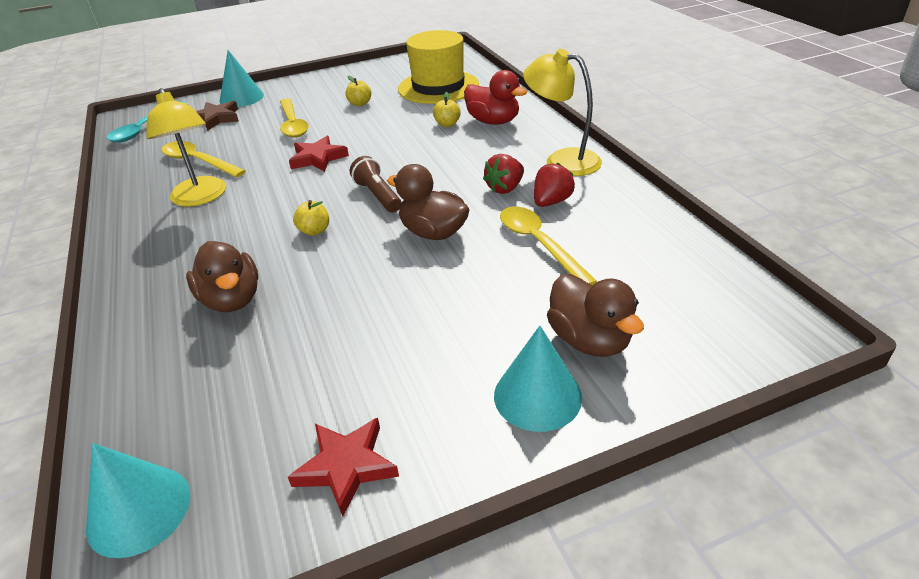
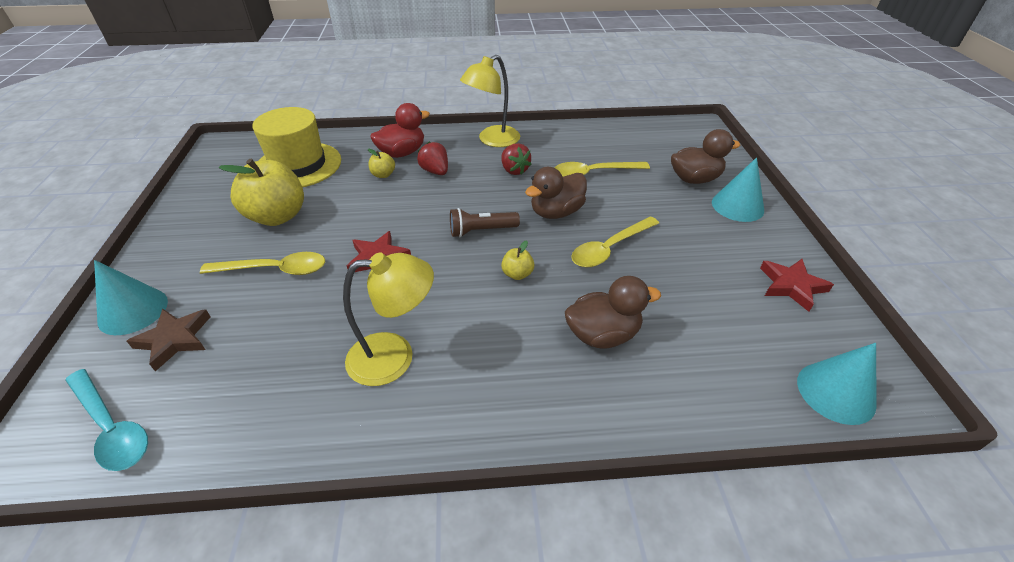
camera: 75 degrees left, 5 degrees up
yellow spoon [161,141,246,177] -> yellow spoon moved to [571,216,659,267]
yellow apple [345,76,371,106] -> yellow apple [219,159,304,226], size x2.25
red strawberry [534,163,575,207] -> red strawberry moved to [417,142,448,175]

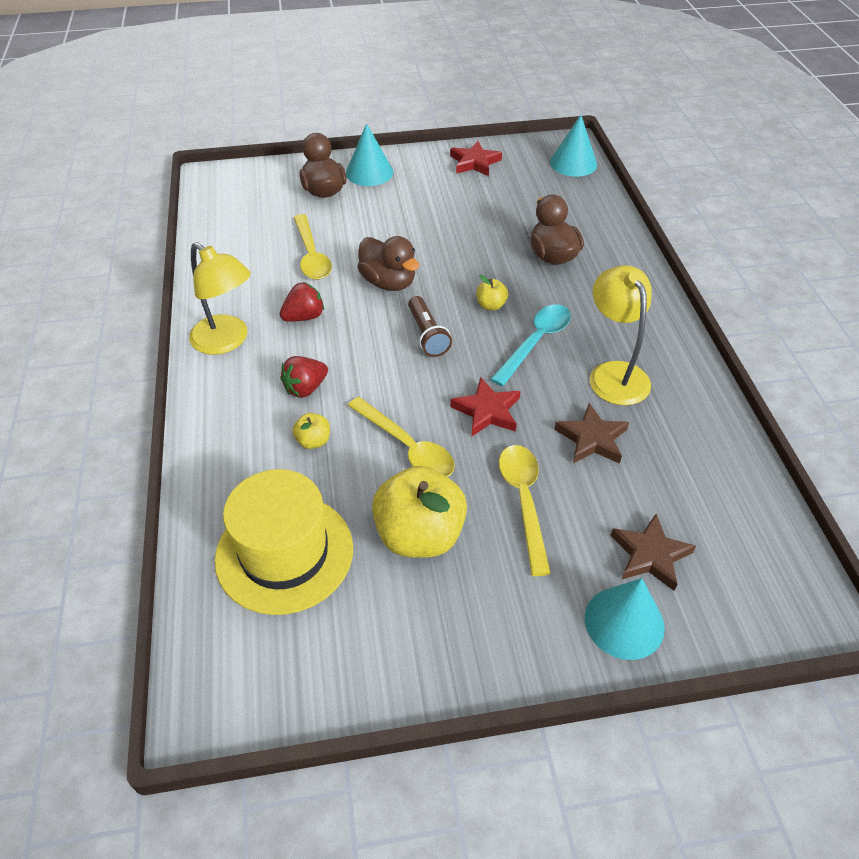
camera: 95 degrees left, 5 degrees up
turquoise spoon [65,369,148,471] -> turquoise spoon moved to [490,305,571,386]
red duck [370,103,430,158] -> none
yellow spoon [571,216,659,267] -> yellow spoon moved to [348,397,455,477]
none -> brown star [554,403,629,464]

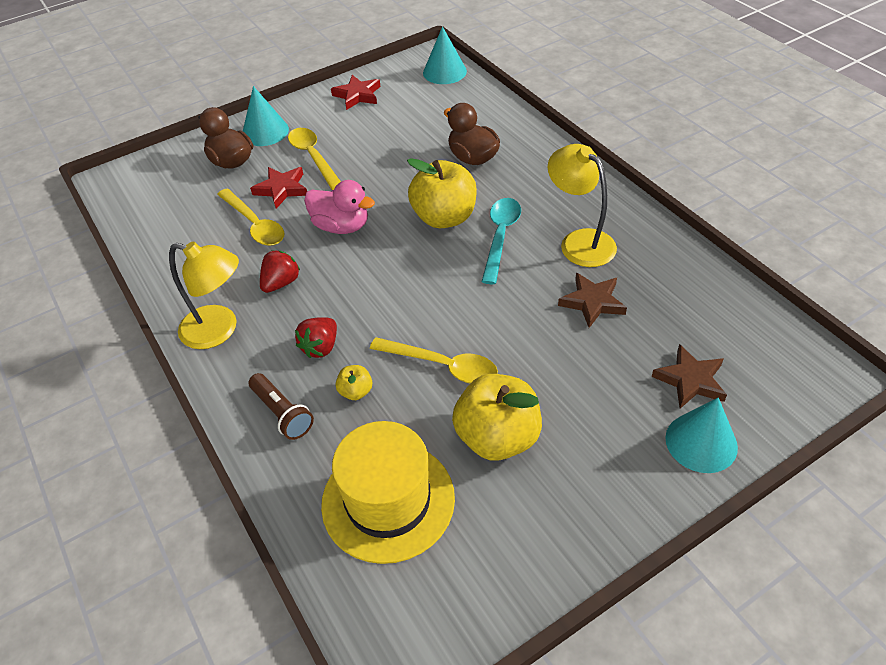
camera: 20 degrees left, 0 degrees up
brown duck [357,236,420,291] -> pink duck [304,180,375,234]
brown flashlight [408,296,452,357] -> brown flashlight moved to [249,373,314,440]
red star [450,377,521,437] -> red star moved to [250,167,307,208]
yellow apple [476,275,508,311] -> yellow apple [407,158,477,228], size x2.25
yellow spoon [499,445,551,576] -> yellow spoon moved to [288,128,341,190]

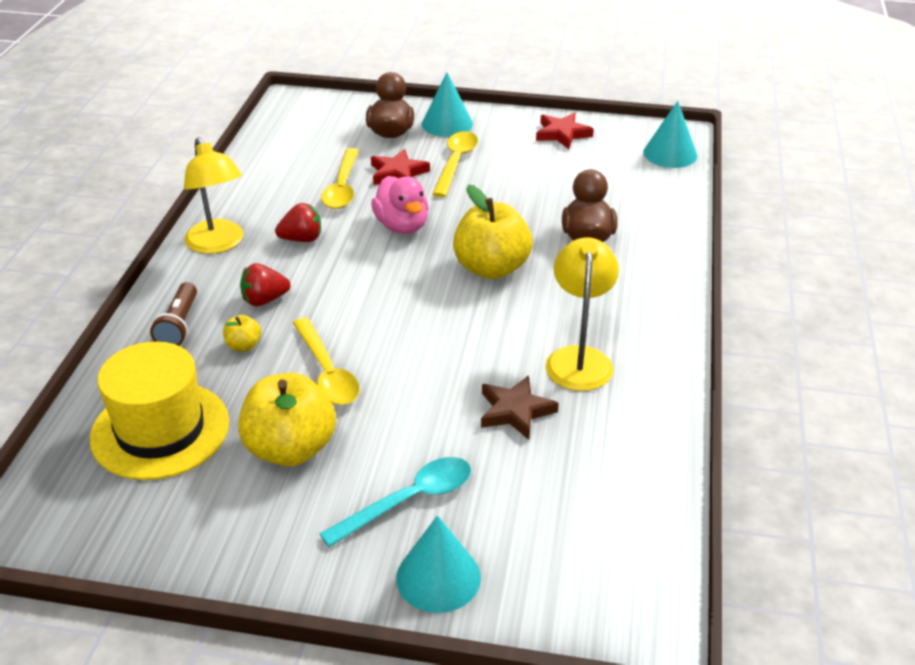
camera: 40 degrees right, 10 degrees down
turquoise spoon [481,198,521,284] -> turquoise spoon moved to [319,457,471,547]
brown star [652,344,727,408] -> none

